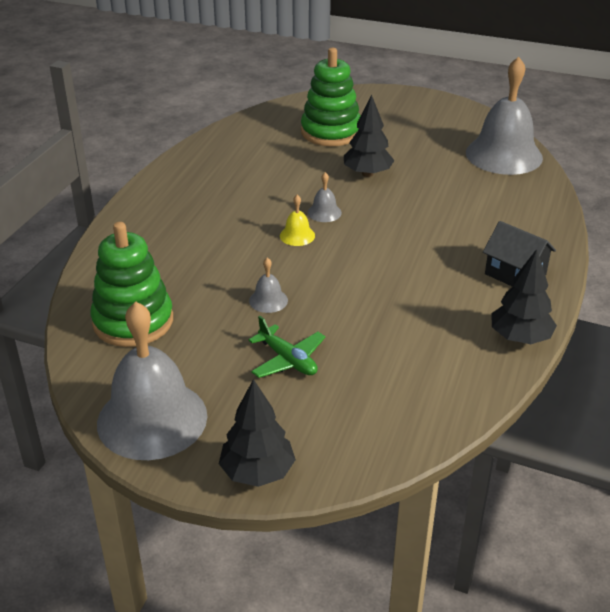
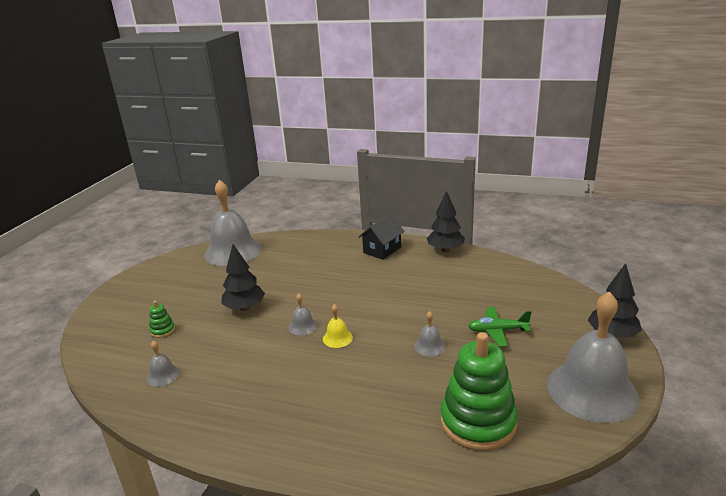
camera: 90 degrees left, 10 degrees down
green plane [249,316,326,378] -> green plane turned 135 degrees counterclockwise [468,307,531,347]
green stacking toy [301,48,360,146] -> green stacking toy [149,301,175,338], size x0.42
none -> grey bell [147,340,180,387]

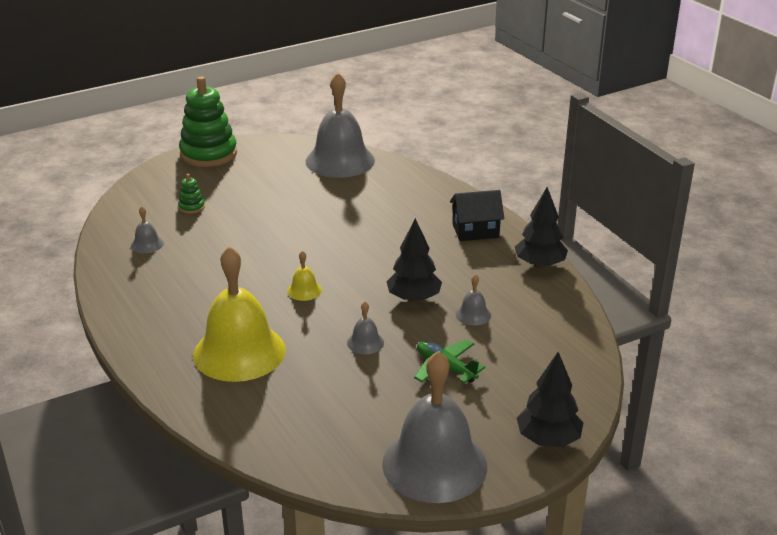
camera: 40 degrees right, 5 degrees up
black tree [221,244,265,311] -> black tree moved to [386,218,442,302]
grey bell [289,293,318,336] -> grey bell moved to [455,274,491,326]
green stacking toy [441,332,518,451] -> green stacking toy moved to [179,76,237,167]
none -> yellow bell [193,246,286,382]

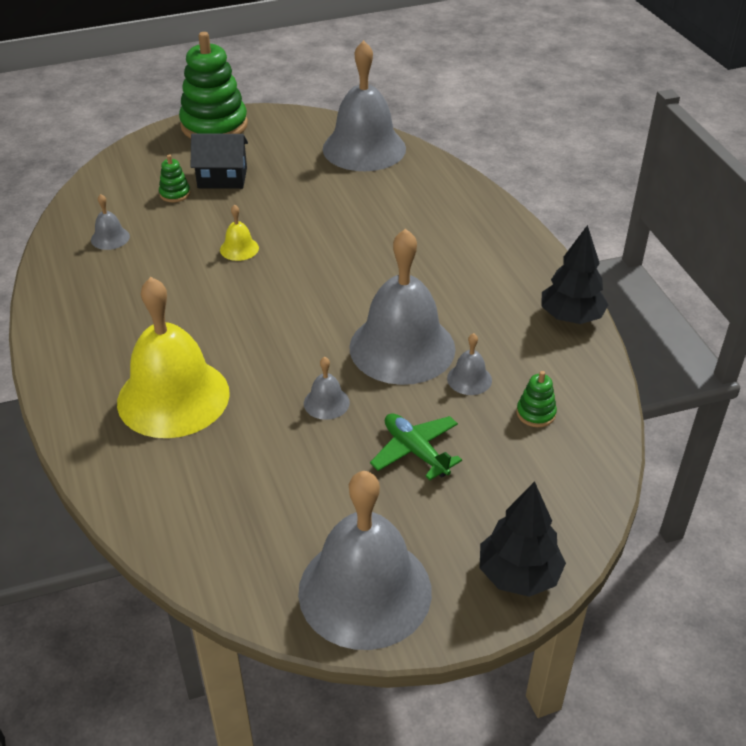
camera: 10 degrees right, 10 degrees up
yellow bell [287,251,322,301] -> yellow bell moved to [220,204,259,261]
black tree [386,218,442,302] -> grey bell [349,228,456,385]
black house [450,190,504,241] -> black house moved to [191,133,248,189]
none -> green stacking toy [517,371,557,427]

